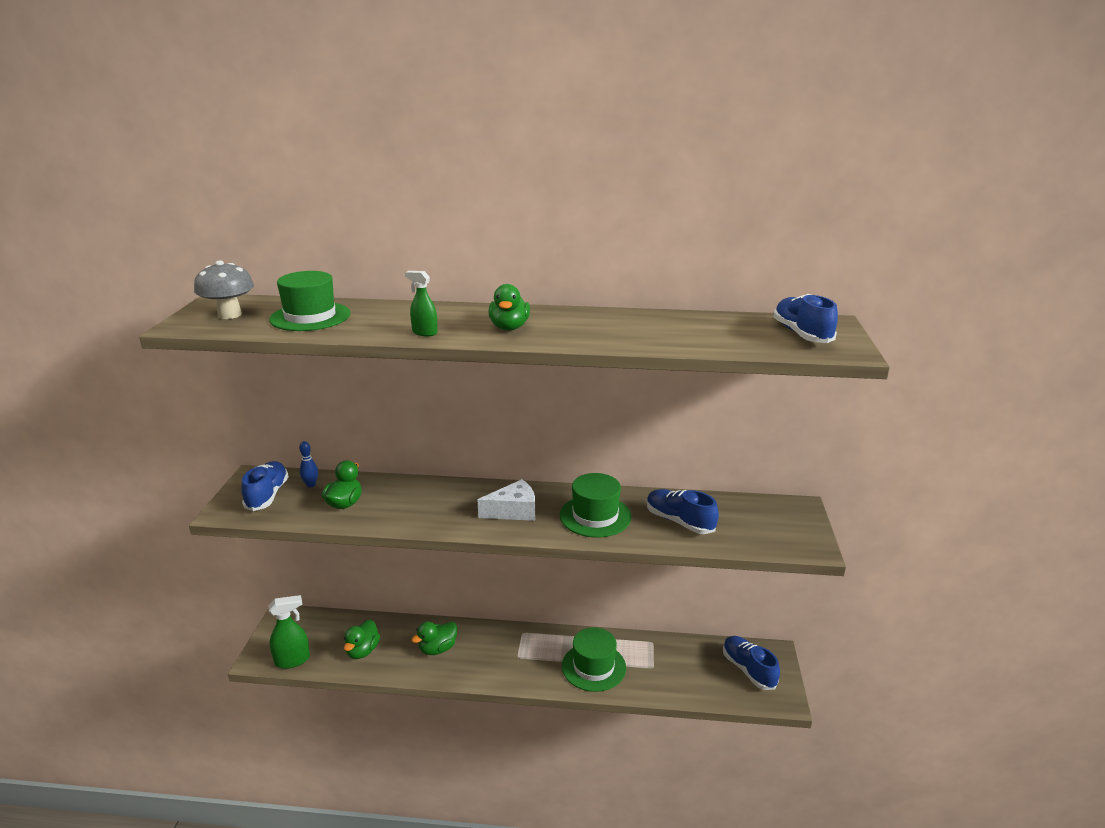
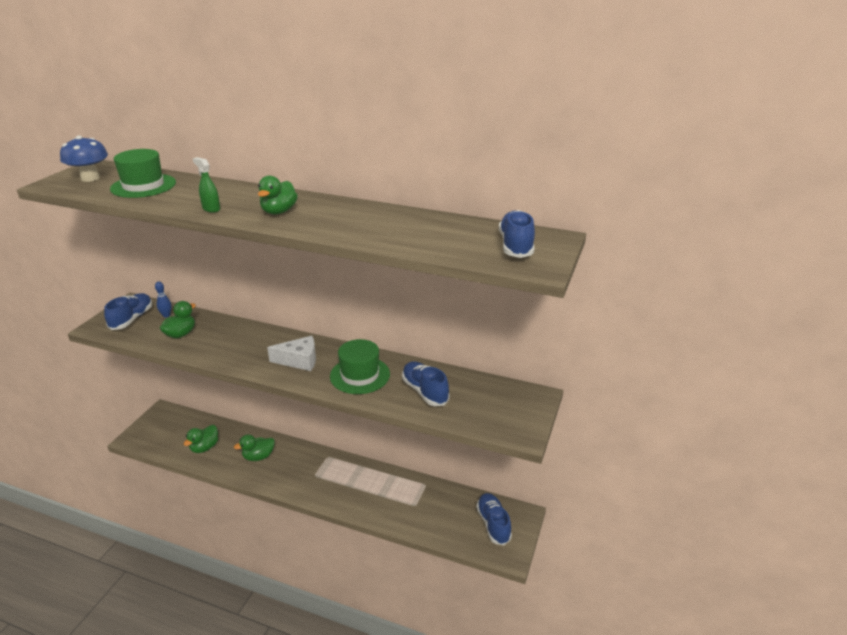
camera: 15 degrees right, 5 degrees up
grey mushroom [194,260,254,319] -> blue mushroom [60,135,108,182]
green spray bottle [269,595,310,669] -> none
green hat [562,627,626,692] -> none

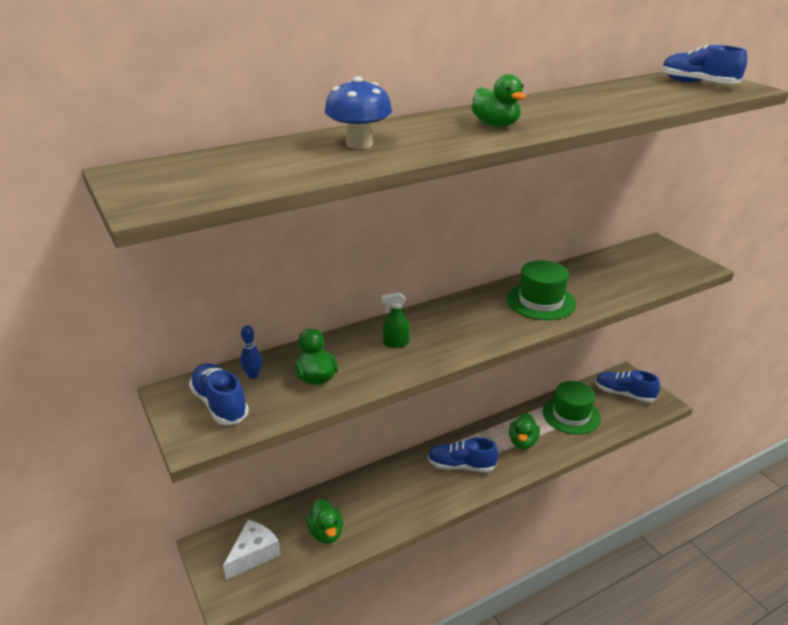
camera: 50 degrees left, 0 degrees up
blue mushroom [60,135,108,182] -> blue mushroom moved to [325,76,392,149]
green hat [110,149,176,198] -> green hat moved to [543,381,601,435]
green spray bottle [192,157,220,213] -> green spray bottle moved to [381,292,410,348]
green duck [234,434,275,461] -> green duck moved to [509,413,540,449]
white cheese [267,336,316,371] -> white cheese moved to [223,520,281,580]
blue shoe [402,361,450,406] -> blue shoe moved to [428,437,498,472]

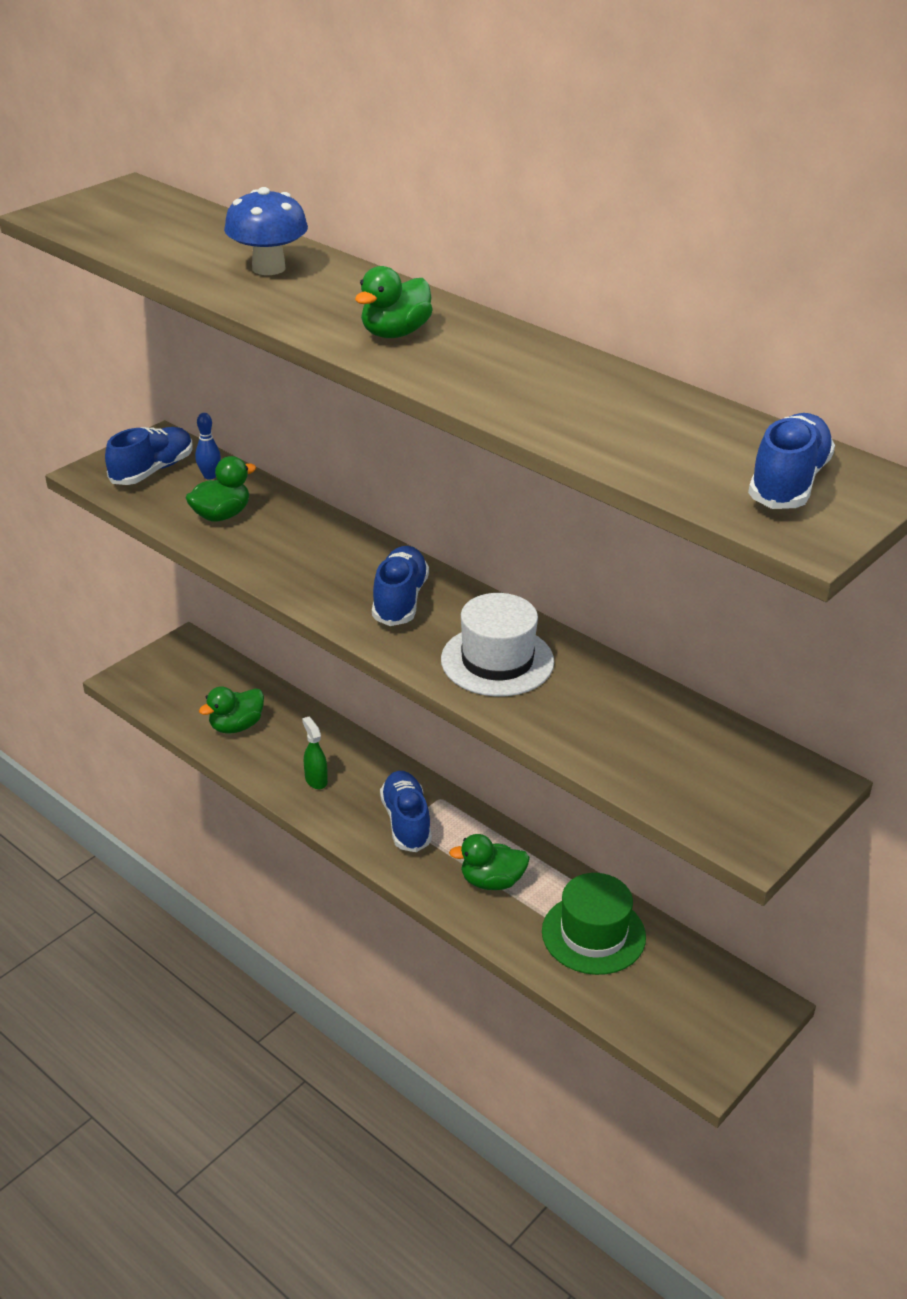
camera: 70 degrees right, 5 degrees up
white cheese [223,520,281,580] -> none
green spray bottle [381,292,410,348] -> green spray bottle moved to [302,717,328,789]
green hat [506,260,576,320] -> white hat [441,593,554,696]
blue shoe [595,370,660,402] -> blue shoe moved to [372,546,429,626]

